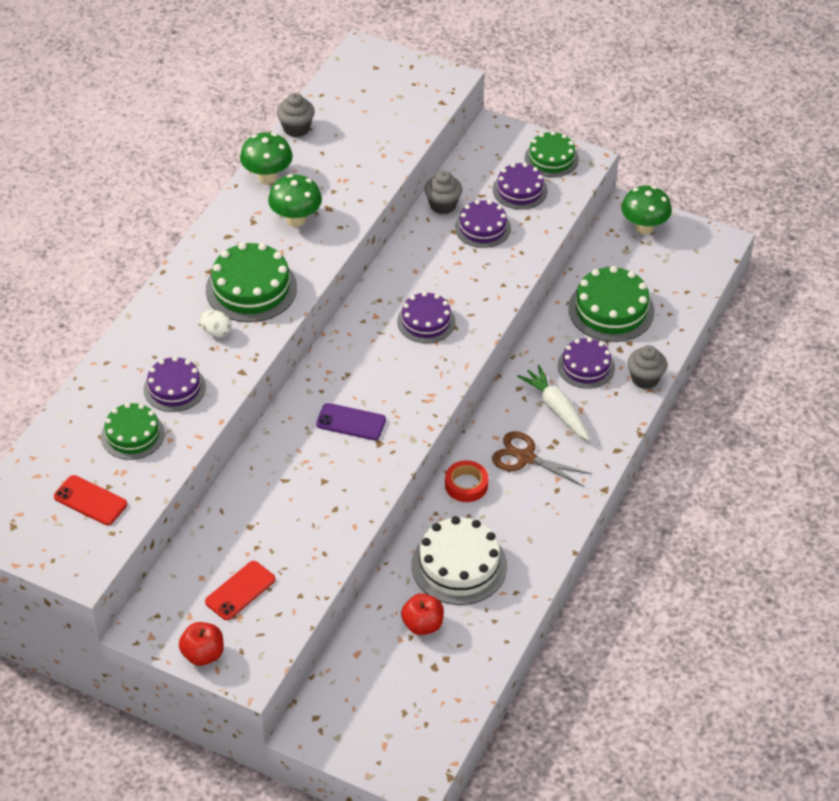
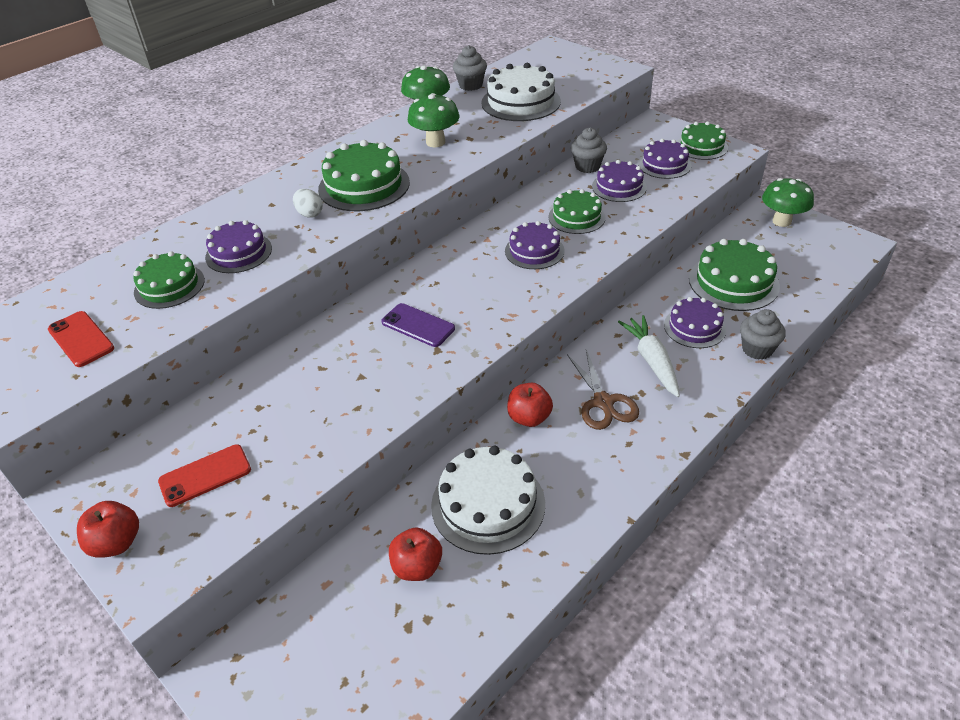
camera: 20 degrees right, 5 degrees down
red tape [445,460,488,502] -> red apple [507,383,553,427]
brown scissors [492,431,592,487] -> brown scissors turned 150 degrees counterclockwise [567,350,639,430]
none -> white cake [481,63,561,121]
none -> green cake [548,189,606,234]

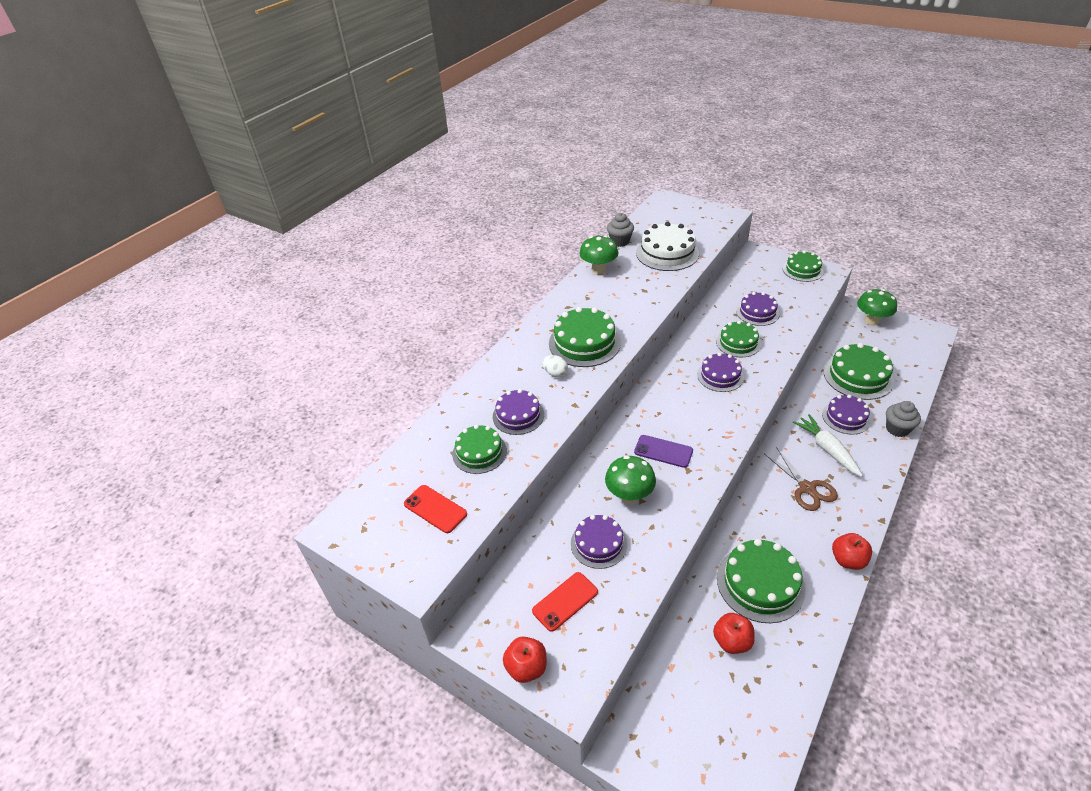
camera: 10 degrees left, 0 degrees up
green mushroom [408,93,459,147] -> green mushroom moved to [605,456,656,504]
white cake [431,446,545,555] -> green cake [717,539,805,623]
red apple [507,383,553,427] -> red apple moved to [832,533,872,570]
grey cupcake [571,127,607,173] -> none
purple cake [638,139,691,179] -> purple cake moved to [571,515,628,569]

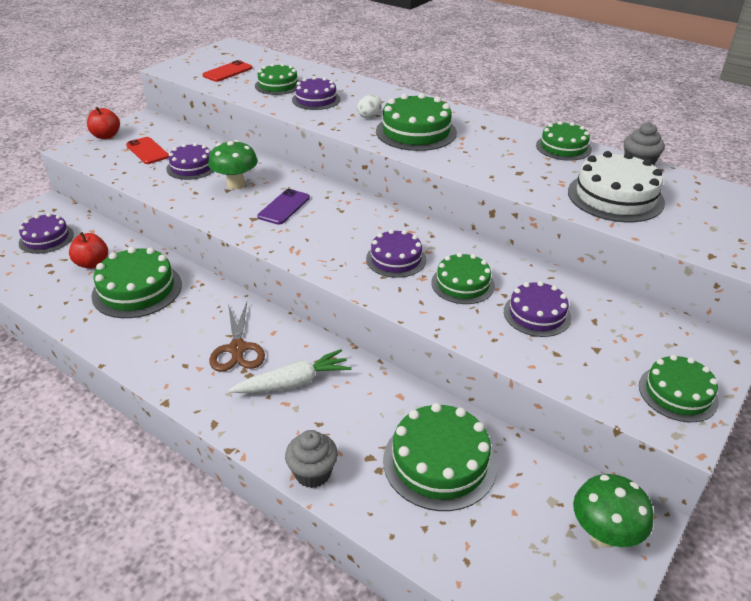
camera: 90 degrees right, 5 degrees down
green mushroom [579,235,618,274] -> green cake [536,121,592,161]
brown scissors [764,447,838,511] -> brown scissors turned 75 degrees counterclockwise [209,302,265,372]
purple cake [822,395,871,435] -> purple cake moved to [19,213,74,254]
red apple [832,533,872,570] -> none

